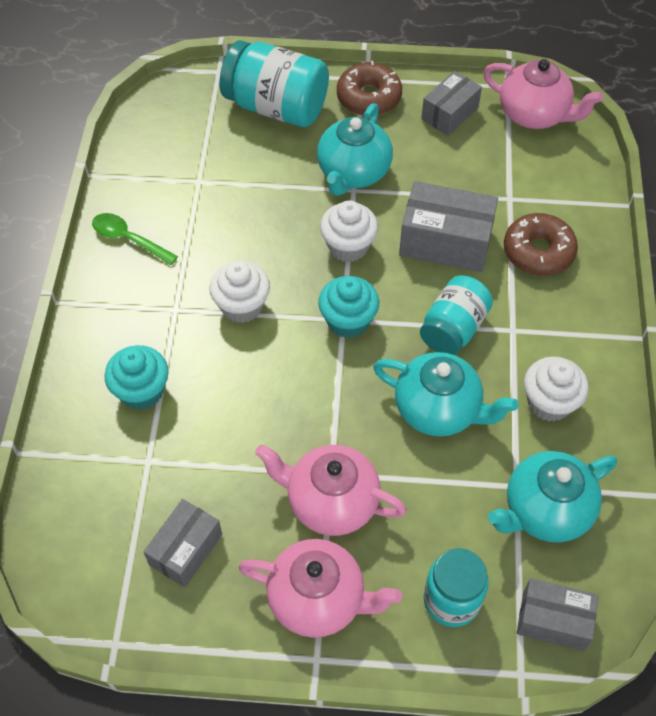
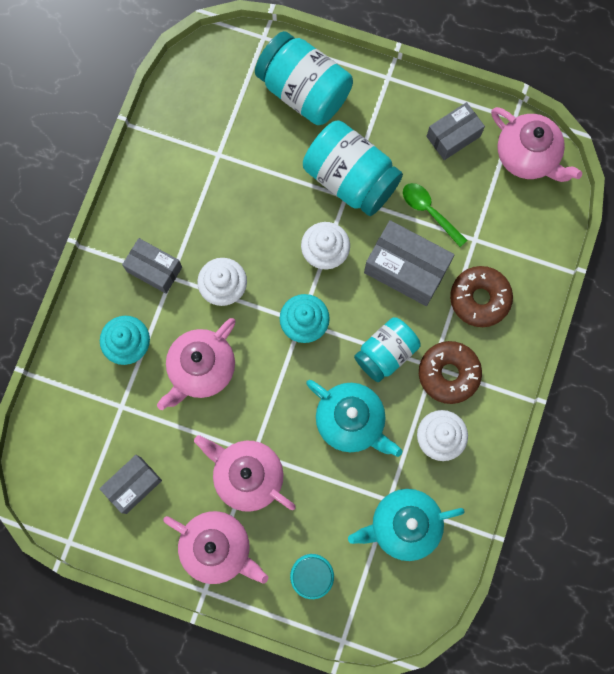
camera: 15 degrees right, 20 degrees up
green spoon [92,213,178,265] -> green spoon moved to [403,183,467,247]
turquoise teapot [317,104,393,196] -> turquoise jar [303,120,403,216]
brown donut [337,61,402,116] -> brown donut moved to [419,341,482,404]
grey box [517,578,598,651] -> grey box moved to [122,238,182,294]
none -> pink teapot [157,318,236,410]

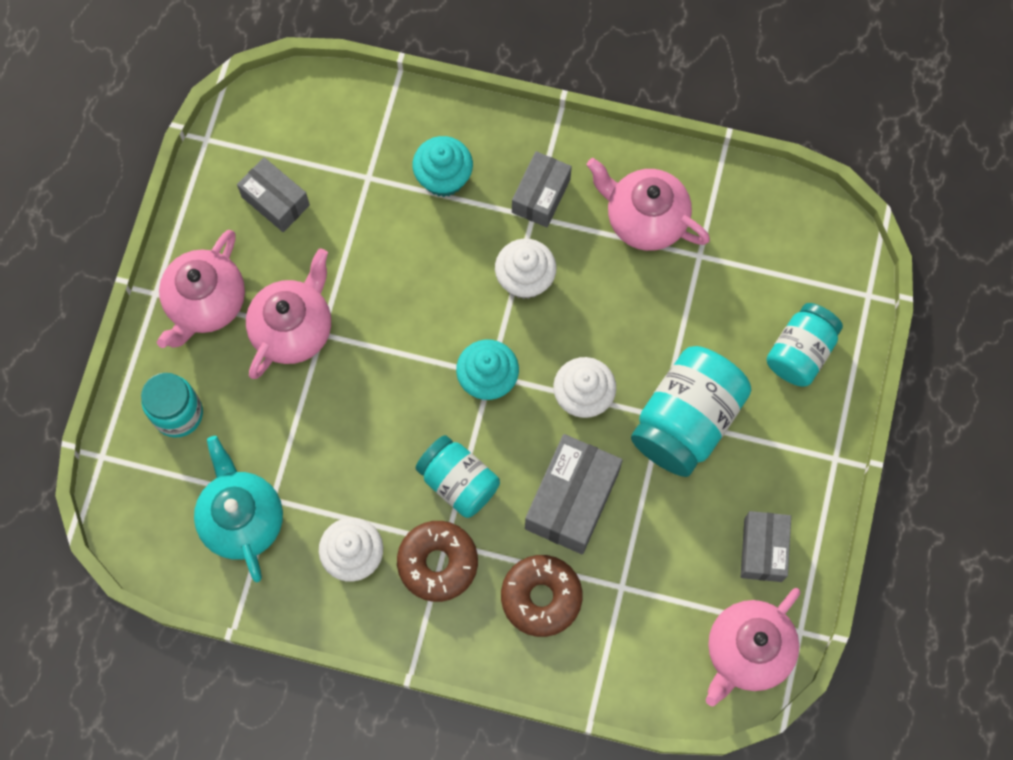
camera: 85 degrees right, 5 degrees down
pink teapot [157,318,236,410] -> pink teapot moved to [587,158,710,251]
turquoise jar [255,31,353,125] -> turquoise jar [767,303,843,387], size x0.65
turquoise teapot [306,380,403,457] -> none
green spoon [403,183,467,247] -> none
grey box [426,102,485,160] -> grey box turned 45 degrees clockwise [741,511,791,582]

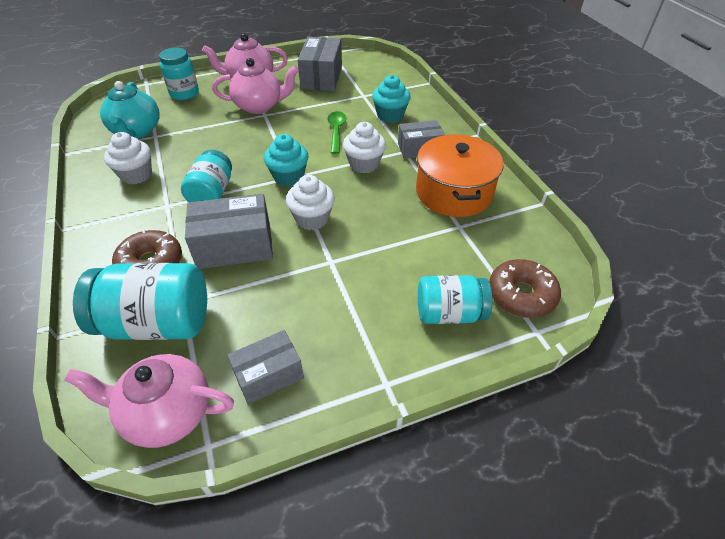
camera: 55 degrees right, 25 degrees down
turquoise teapot [194,436,283,582] -> turquoise teapot turned 135 degrees clockwise [100,81,159,139]
grey box [237,157,310,232] -> grey box [298,37,342,91], size x1.53
brown donut [397,521,478,602] -> brown donut moved to [489,259,561,318]
pink teapot [587,158,710,251] -> orange pot [416,135,504,217]
turquoise jar [631,346,751,477] -> turquoise jar moved to [73,263,207,340]
none -> green spoon [327,111,346,154]

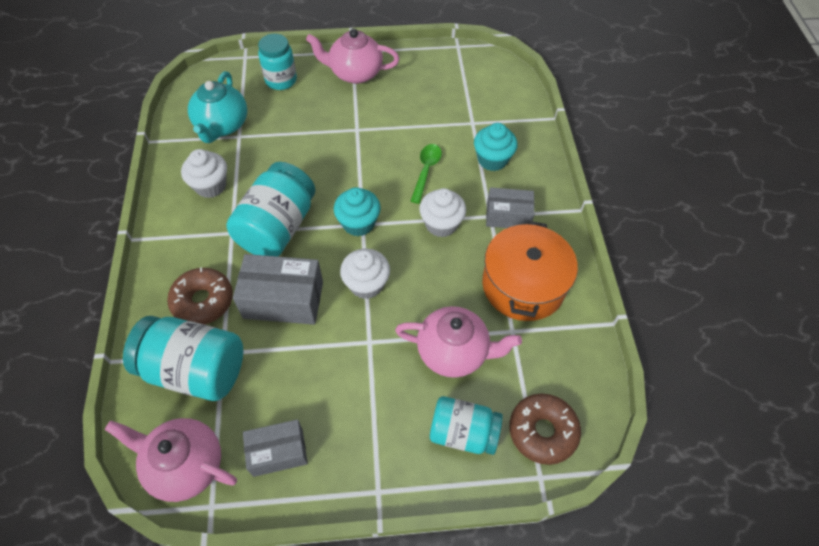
camera: 15 degrees right, 10 degrees up
turquoise jar [181,150,232,202] -> turquoise jar [226,162,316,257], size x1.53
pink teapot [212,58,299,114] -> pink teapot moved to [395,306,522,378]
grey box [298,37,342,91] -> none

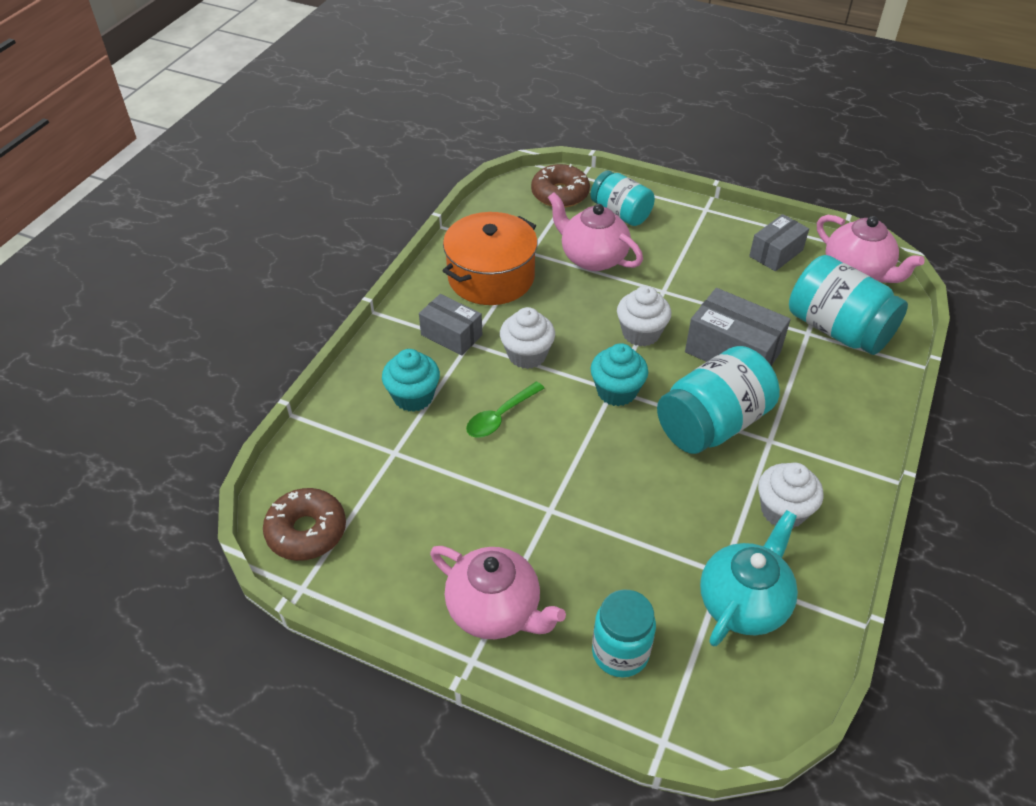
camera: 150 degrees left, 10 degrees down
brown donut [167,267,233,325] -> brown donut moved to [263,488,346,561]
grey box [243,419,308,477] -> grey box turned 60 degrees counterclockwise [749,214,809,271]

